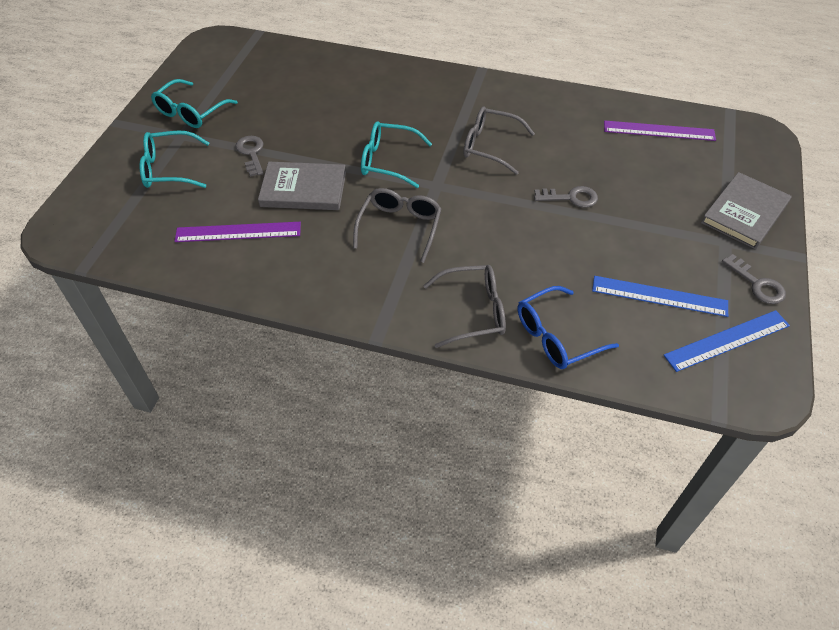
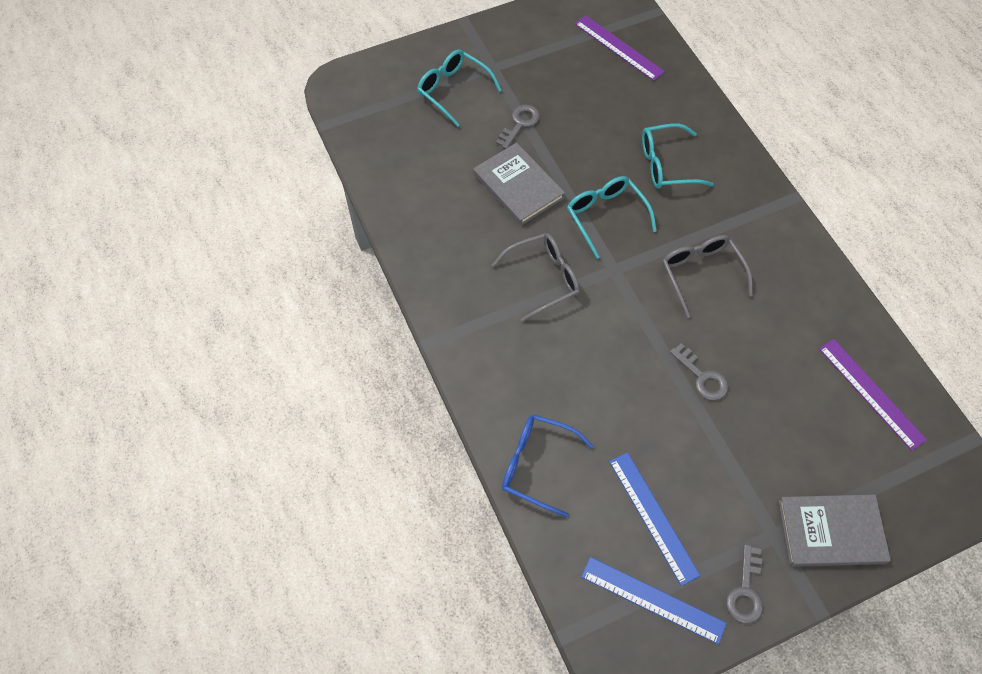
camera: 50 degrees right, 10 degrees up
turquoise glasses [151,79,238,128] -> turquoise glasses moved to [642,123,714,189]
purple ruler [174,222,301,242] -> purple ruler moved to [575,15,665,81]
grey glasses [423,265,506,348] -> none

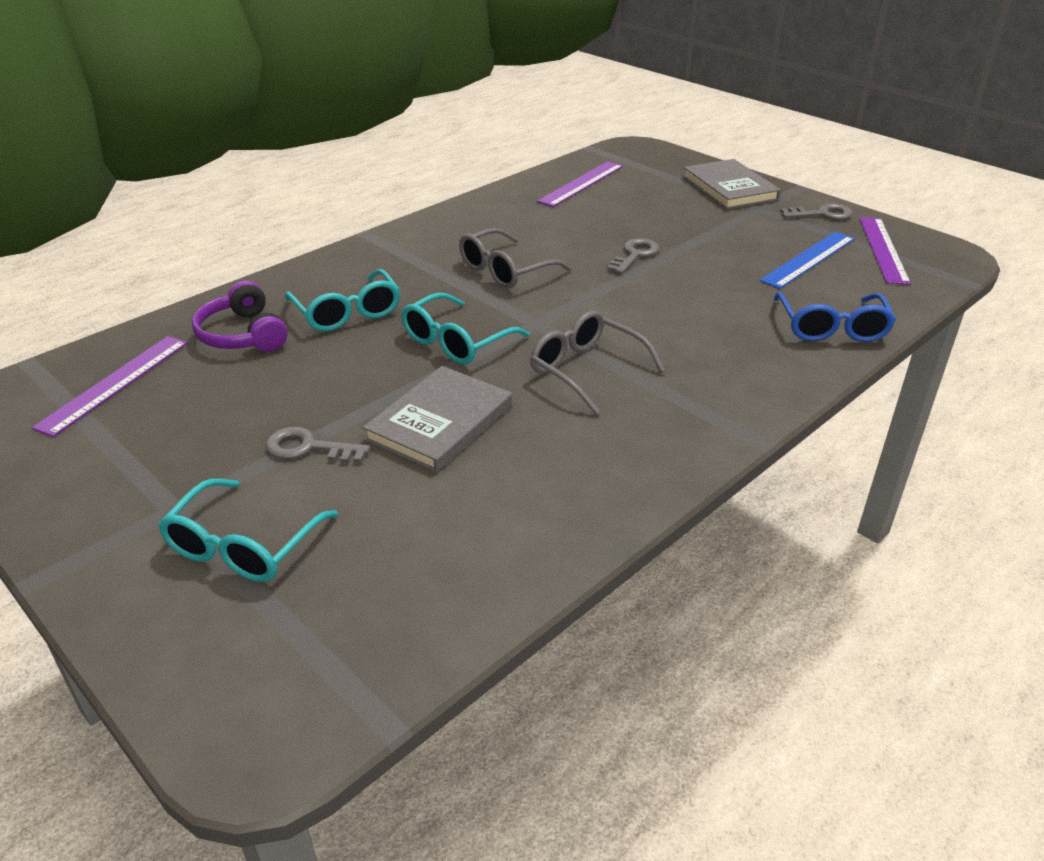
camera: 110 degrees left, 25 degrees down
blue ruler [581,557,727,645] -> purple ruler [859,217,911,285]
none -> purple headphones [192,281,288,352]

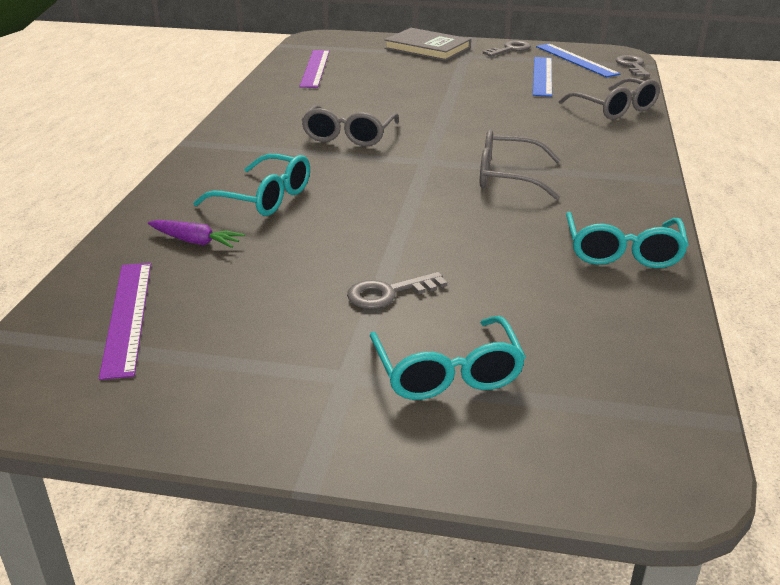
camera: 35 degrees left, 5 degrees down
purple headphones [192,281,288,352] -> purple carrot [148,220,245,248]
grey book [362,366,512,472] -> none
turquoise glasses [401,292,530,364] -> turquoise glasses moved to [566,212,689,268]
grey key [607,238,659,274] -> grey key moved to [616,55,650,77]
blue glasses [774,292,896,342] -> grey glasses [559,78,660,120]
purple ruler [859,217,911,285] -> blue ruler [536,44,620,77]

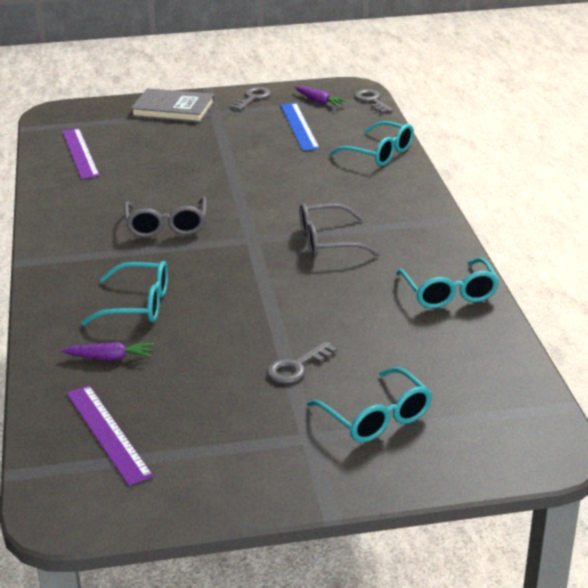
camera: 20 degrees left, 0 degrees up
blue ruler [536,44,620,77] -> purple carrot [295,86,348,107]
grey glasses [559,78,660,120] -> turquoise glasses [329,121,414,166]

